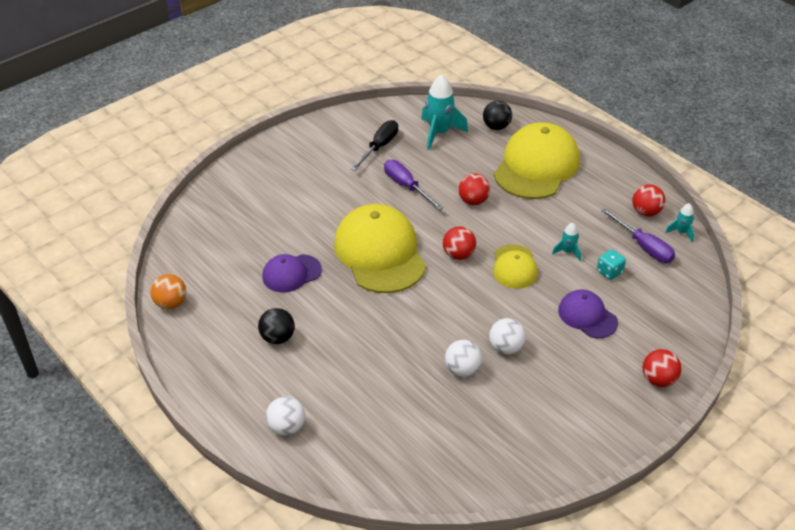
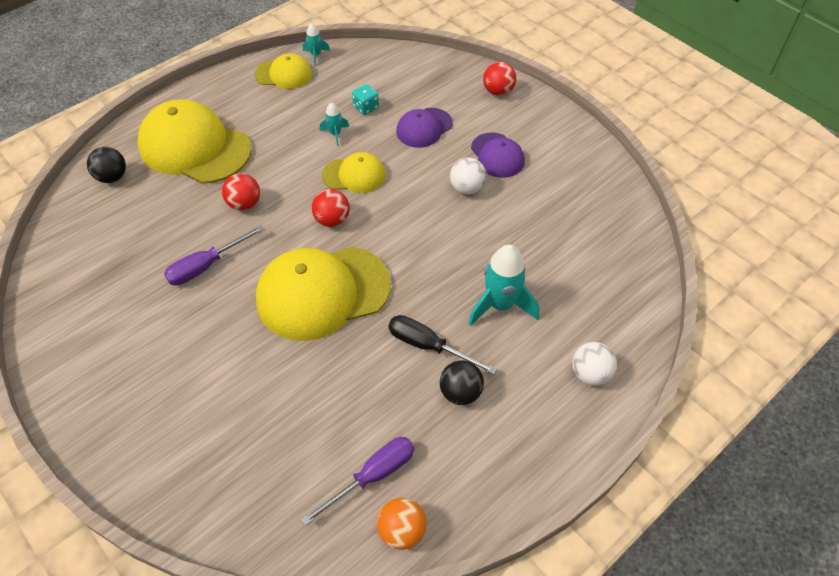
camera: 90 degrees left, 10 degrees up
purple cap [262,254,322,293] -> purple cap moved to [471,133,525,178]
black screwdriver [351,120,398,171] -> black screwdriver moved to [388,315,497,375]
turquoise rocket [421,75,468,150] -> turquoise rocket moved to [468,245,539,326]
white ball [445,340,482,377] -> none
purple screwdriver [601,209,675,263] -> purple screwdriver moved to [301,437,414,526]
red ball [632,184,665,216] -> yellow cap [255,53,312,89]

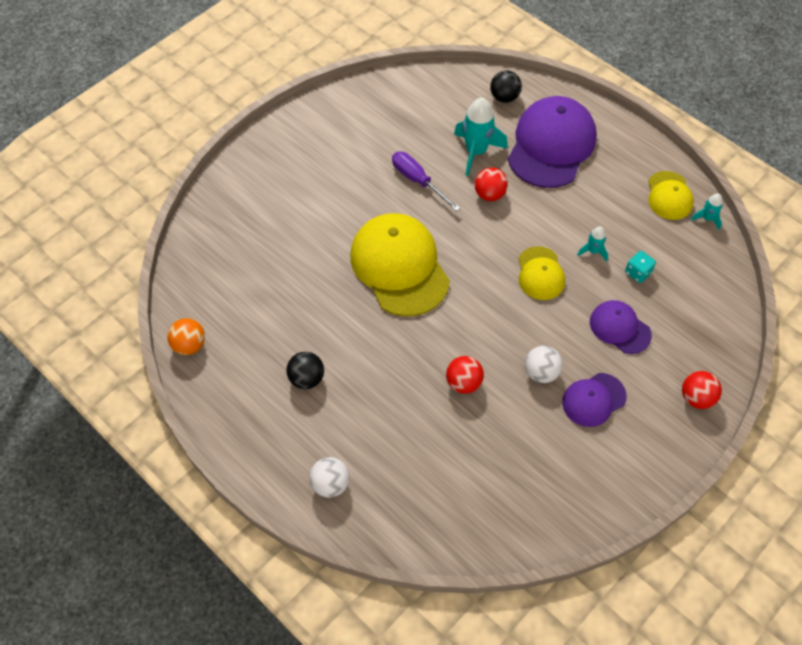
camera: 85 degrees right, 5 degrees up
yellow cap [138,99,252,184] -> purple cap [508,96,597,188]
purple screwdriver [301,437,414,526] -> none
red ball [312,189,350,227] -> red ball moved to [446,356,484,394]
black screwdriver [388,315,497,375] -> none
turquoise rocket [468,245,539,326] -> turquoise rocket moved to [454,98,507,176]

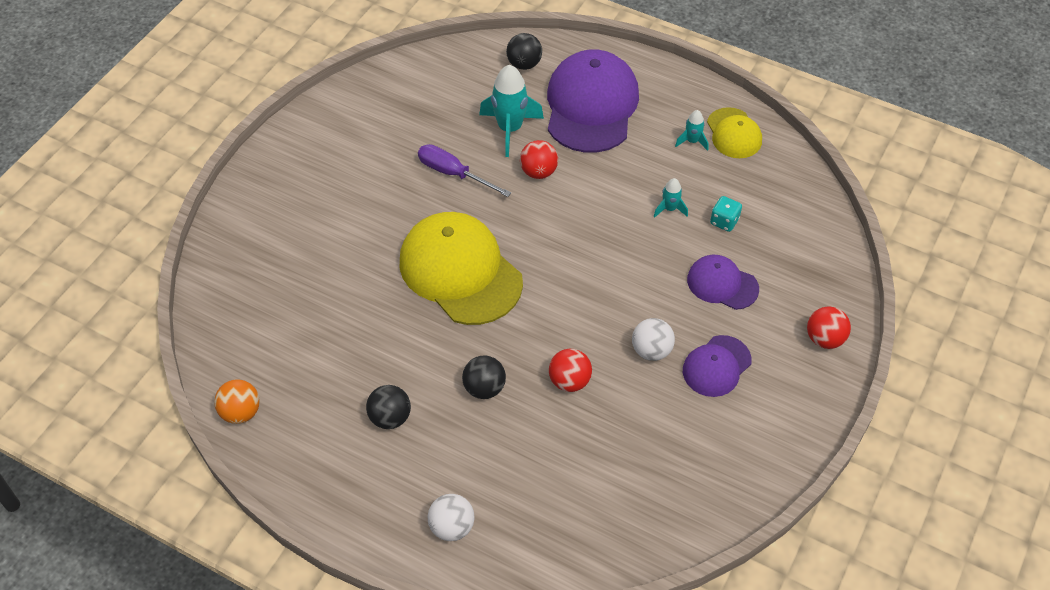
camera: 15 degrees left, 5 degrees down
yellow cap [519,246,565,300] -> none
turquoise rocket [691,193,723,230] -> turquoise rocket moved to [675,110,708,151]
none -> black ball [462,356,506,399]

